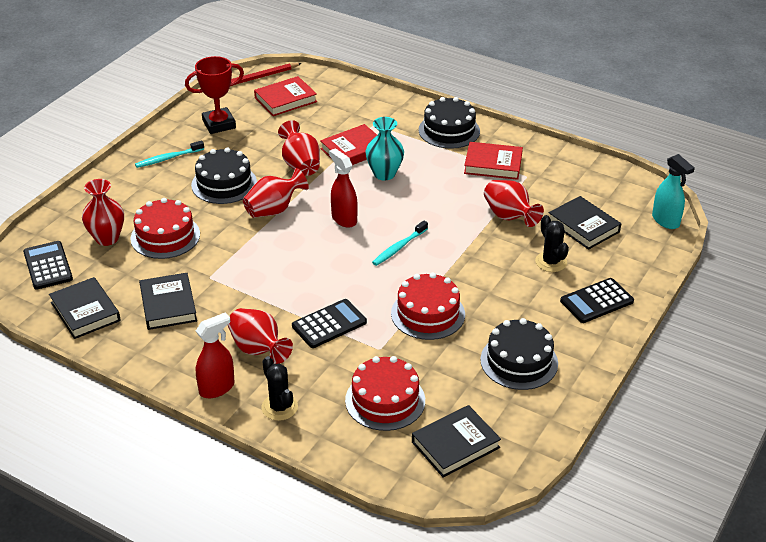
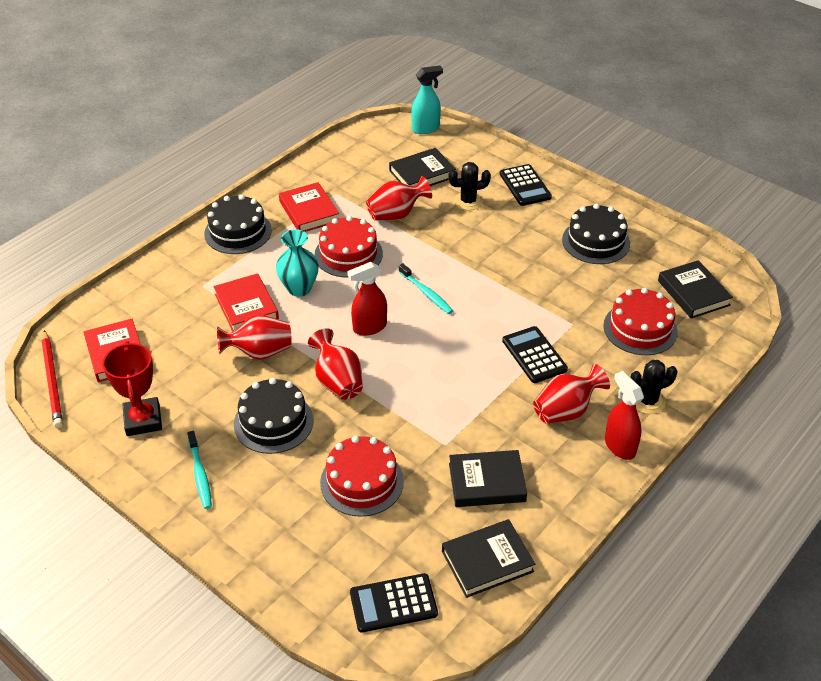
camera: 80 degrees left, 5 degrees up
red vase [82,179,124,246] -> none
red cake [391,272,465,340] -> red cake moved to [314,216,383,277]
red book [464,142,523,180] -> red book turned 45 degrees counterclockwise [279,182,339,232]

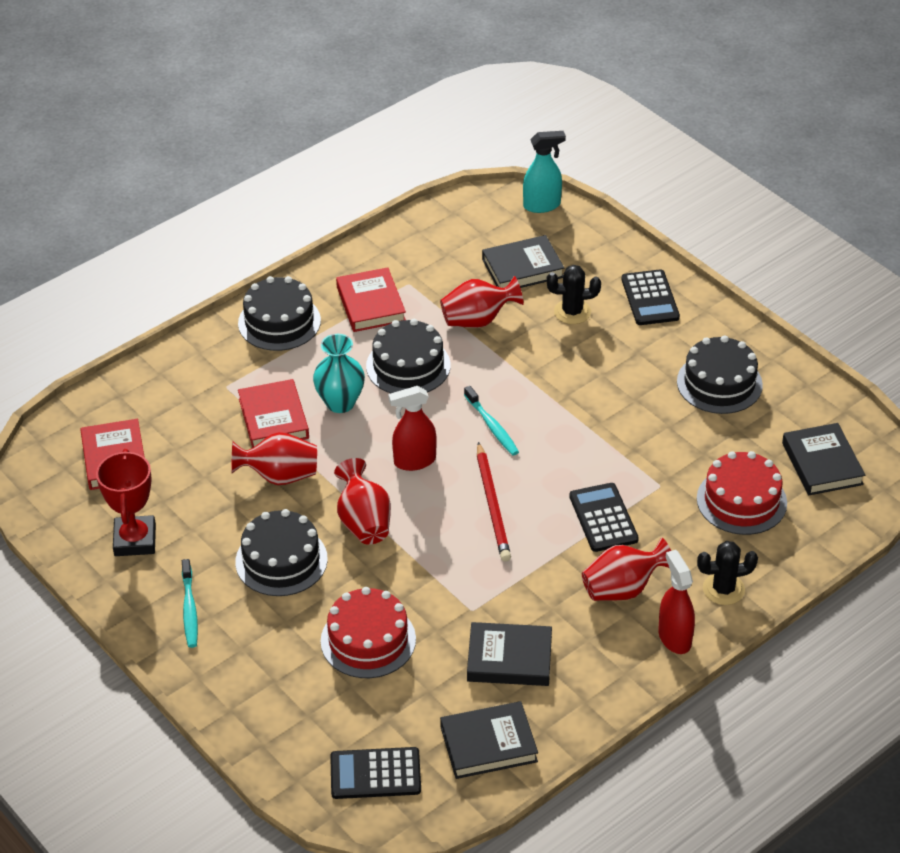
camera: 10 degrees right, 0 degrees up
red pencil [42,330,63,428] -> red pencil moved to [477,442,511,561]
red cake [314,216,383,277] -> black cake [366,319,451,393]

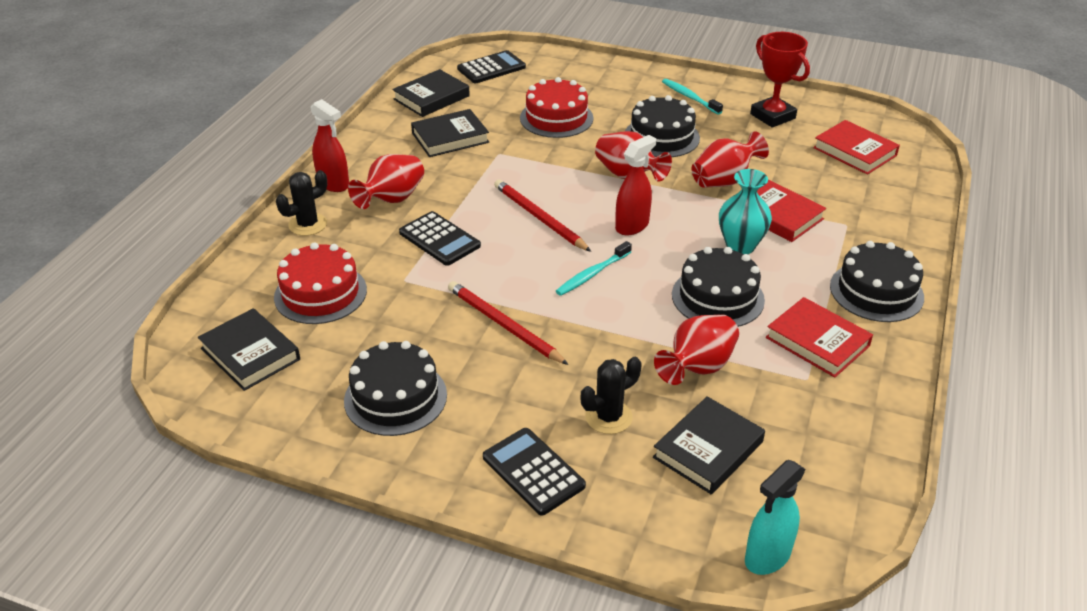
camera: 150 degrees right, 5 degrees down
turquoise toothbrush [464,386,519,456] -> turquoise toothbrush turned 75 degrees counterclockwise [556,241,632,296]
none -> red pencil [448,281,569,365]

